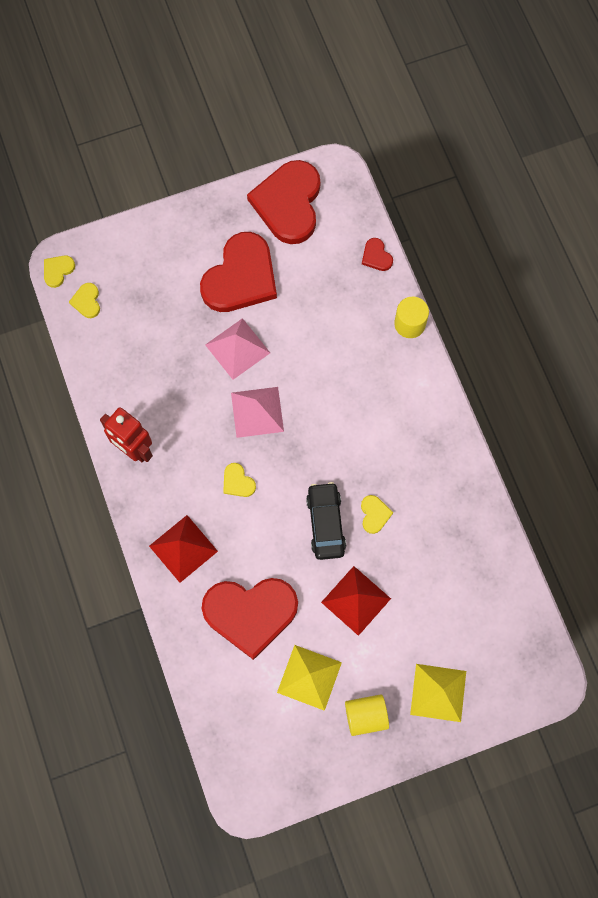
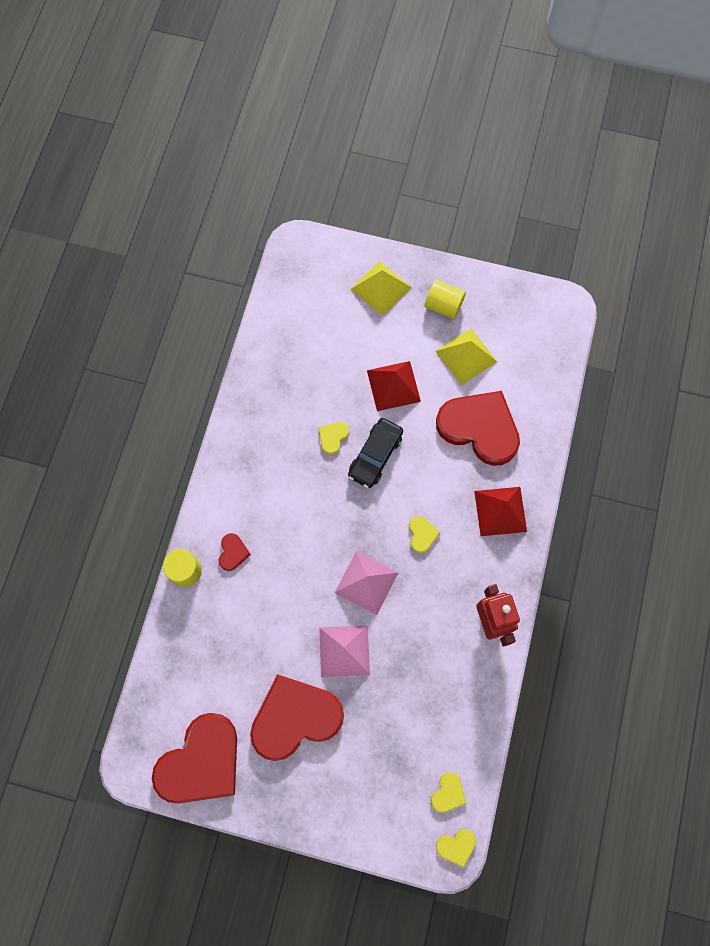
camera: 145 degrees left, 0 degrees up
red heart [362,238,393,271] -> red heart moved to [219,533,251,571]

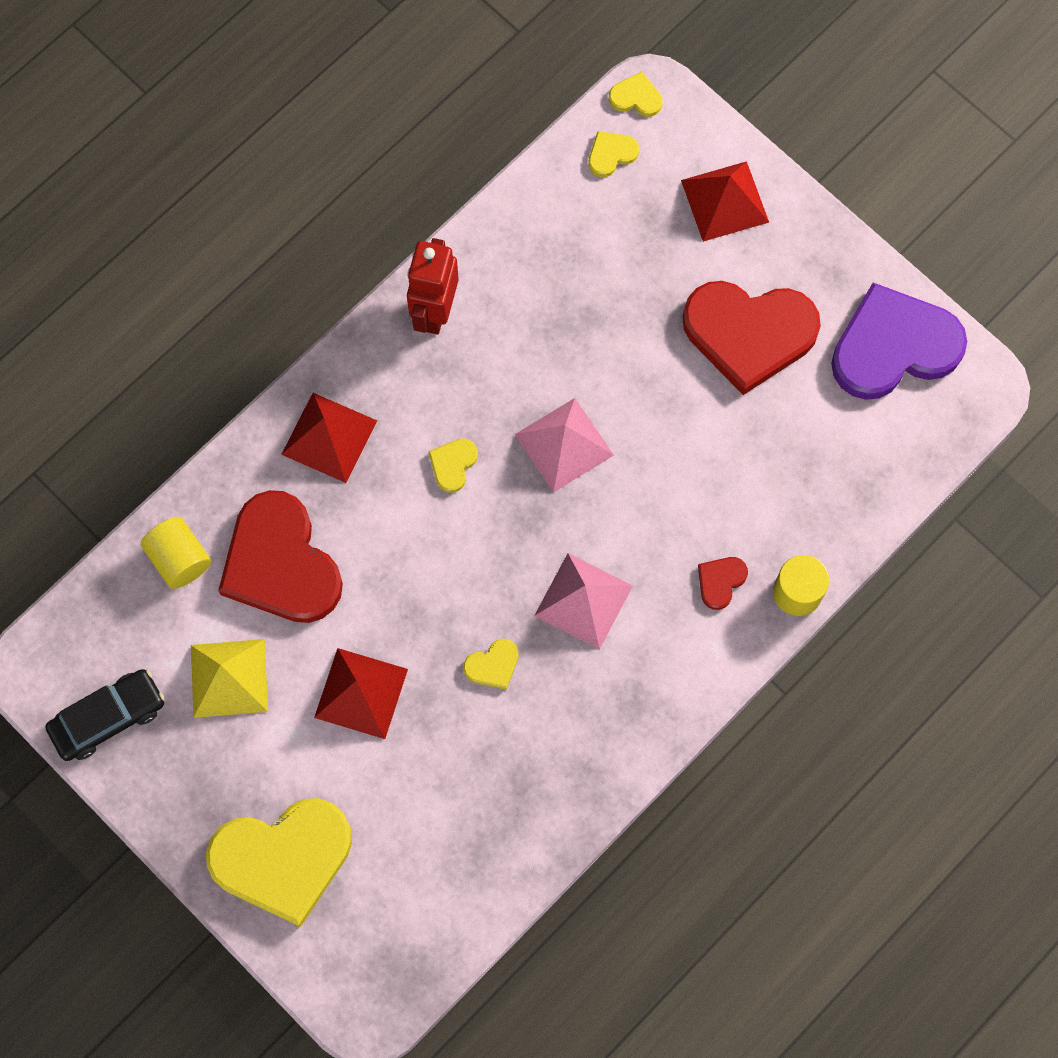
camera: 150 degrees left, 0 degrees up
red heart [152,713,237,804] -> purple heart [831,283,967,400]
pink pyramid [319,625,370,677] -> pink pyramid moved to [534,553,633,649]
black car [348,418,403,488] -> black car moved to [45,669,165,761]
yellow pyramid [351,261,412,316] -> yellow heart [206,798,352,927]
yellow cylinder [424,280,466,319] -> yellow cylinder moved to [141,517,211,589]
none -> red pyramid [681,161,769,242]

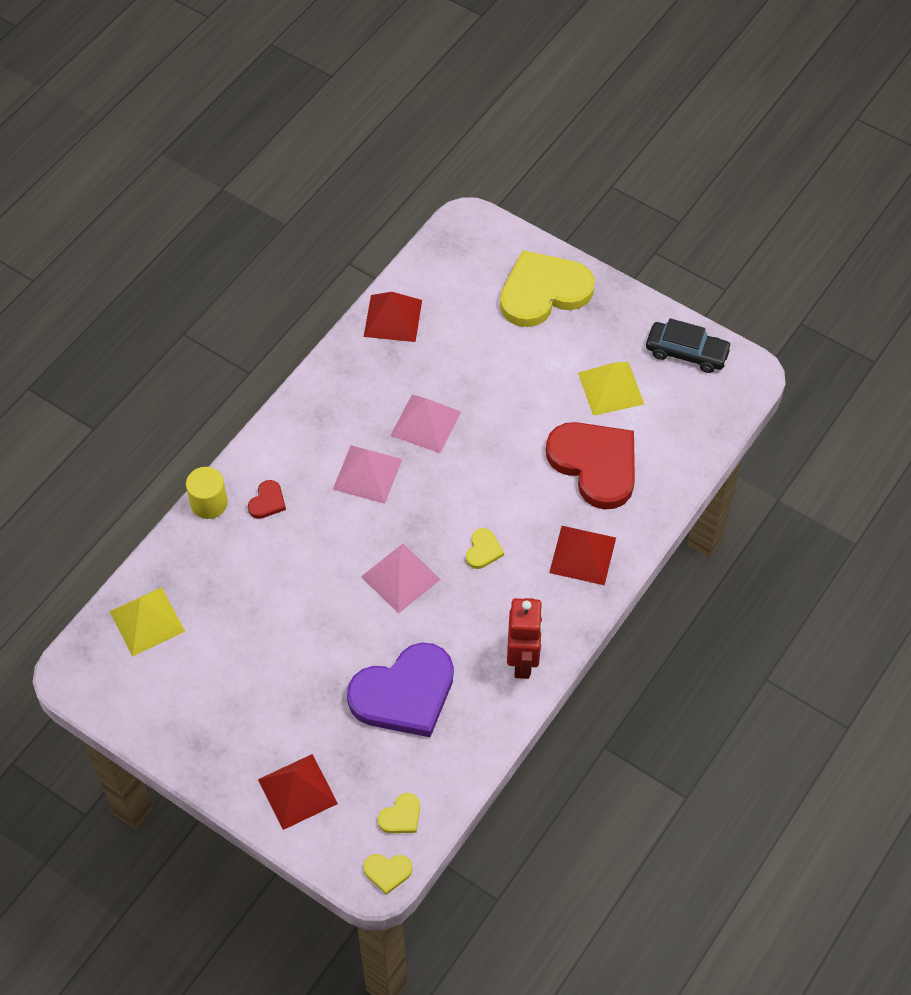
camera: 170 degrees right, 15 degrees down
black car [45,669,165,761] -> black car turned 120 degrees counterclockwise [646,318,732,373]
yellow cylinder [141,517,211,589] -> none
red pyramid [314,648,408,739] -> red pyramid moved to [364,292,422,342]
yellow heart [463,639,519,690] -> pink pyramid [390,394,461,453]
red heart [683,281,821,395] -> none
purple heart [831,283,967,400] -> purple heart moved to [347,643,454,737]
none -> yellow pyramid [109,587,185,657]

